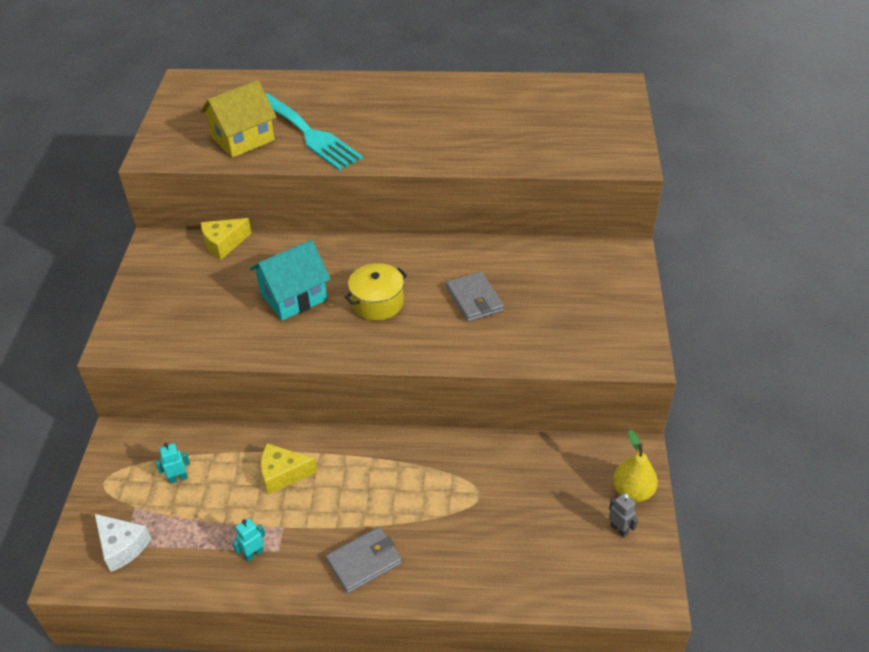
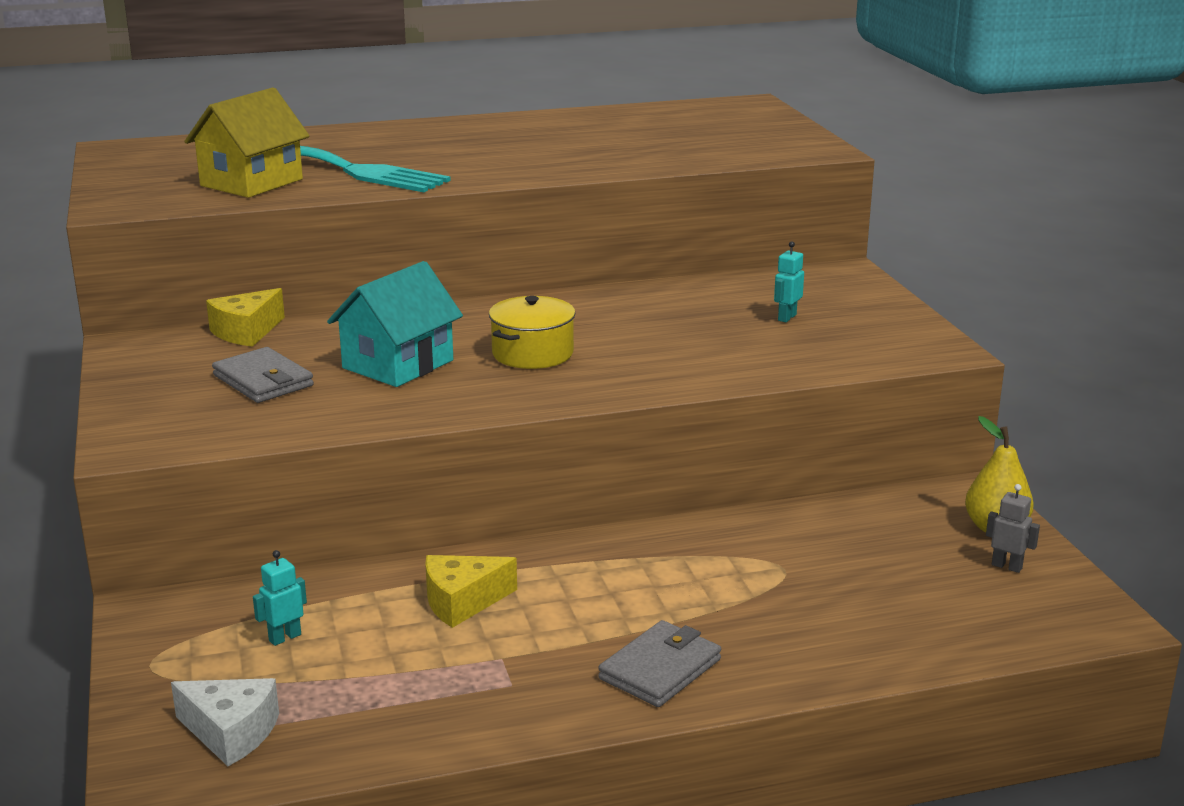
camera: 20 degrees left, 20 degrees down
turquoise robot [232,518,265,562] -> turquoise robot moved to [774,241,804,322]
grey wallet [446,272,504,322] -> grey wallet moved to [212,347,314,403]

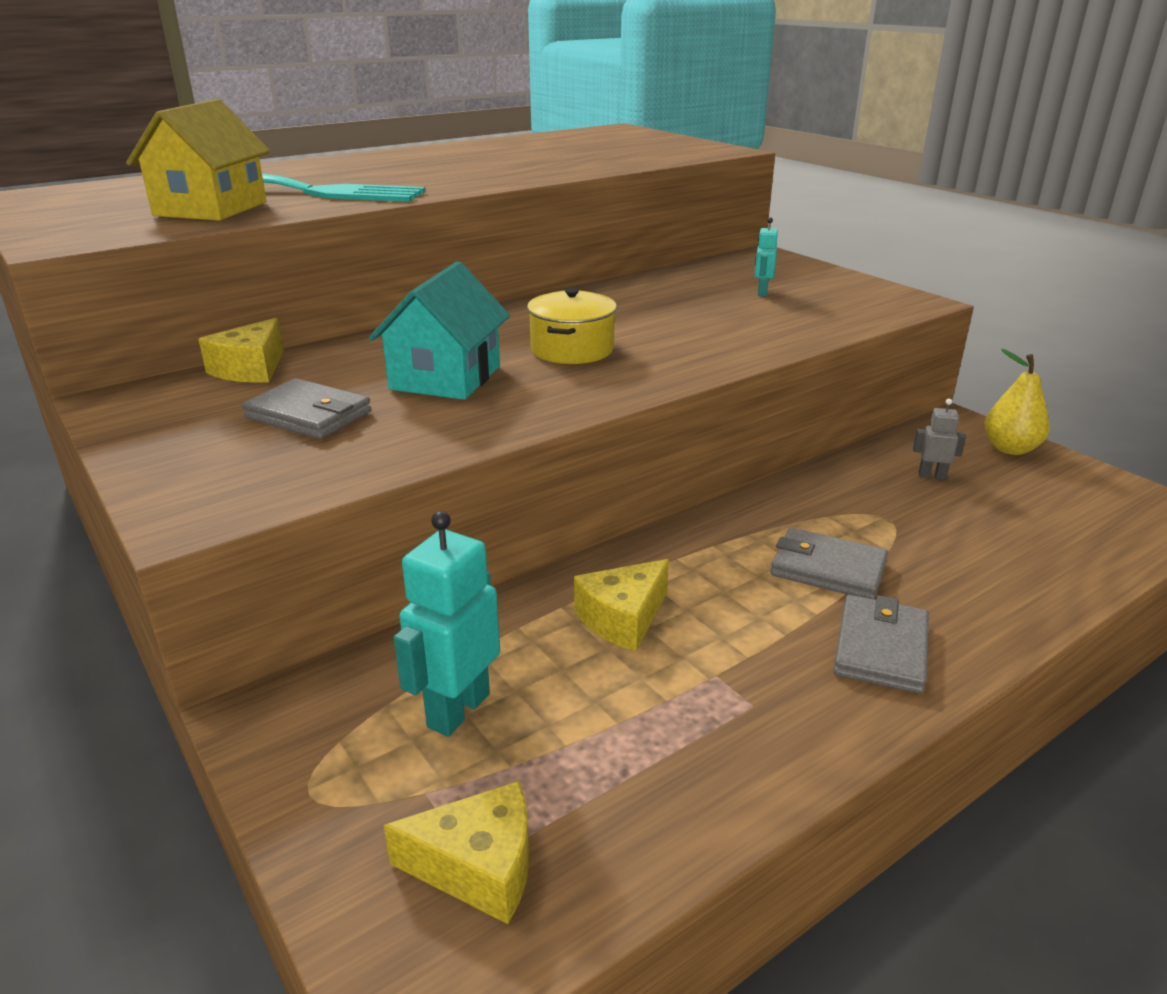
camera: 20 degrees left, 5 degrees up
white cheese [171,678,279,766] -> yellow cheese [384,781,529,924]
turquoise robot [253,550,307,646] -> turquoise robot [394,511,500,737], size x1.88
grey robot [986,484,1040,573] -> grey robot moved to [913,399,966,480]
none -> grey wallet [770,528,888,599]

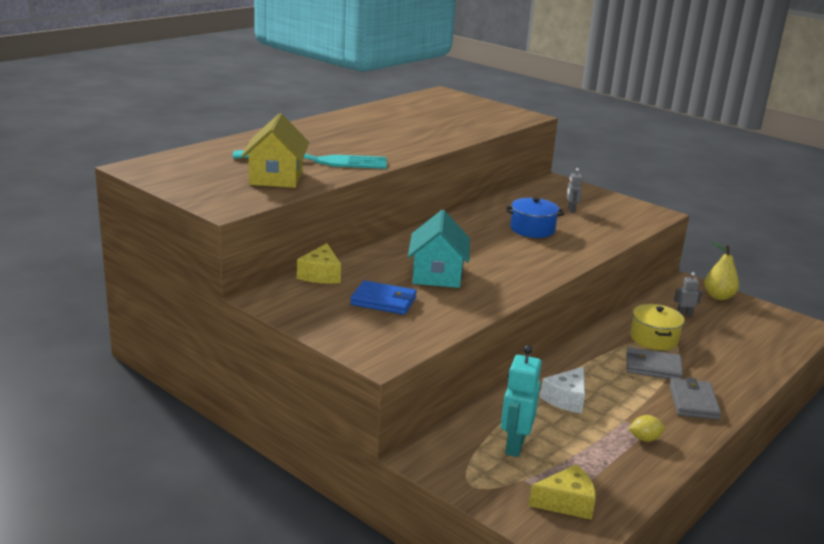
camera: 15 degrees left, 5 degrees down
grey wallet [242,378,371,439] -> blue wallet [350,280,417,315]
yellow pot [527,288,617,364] -> yellow pot moved to [630,304,685,350]
yellow cheese [574,559,669,651] -> white cheese [540,367,585,413]
turquoise robot [755,217,778,296] -> grey robot [567,168,582,213]
none -> blue pot [506,198,564,238]
none -> yellow lemon [628,415,665,442]

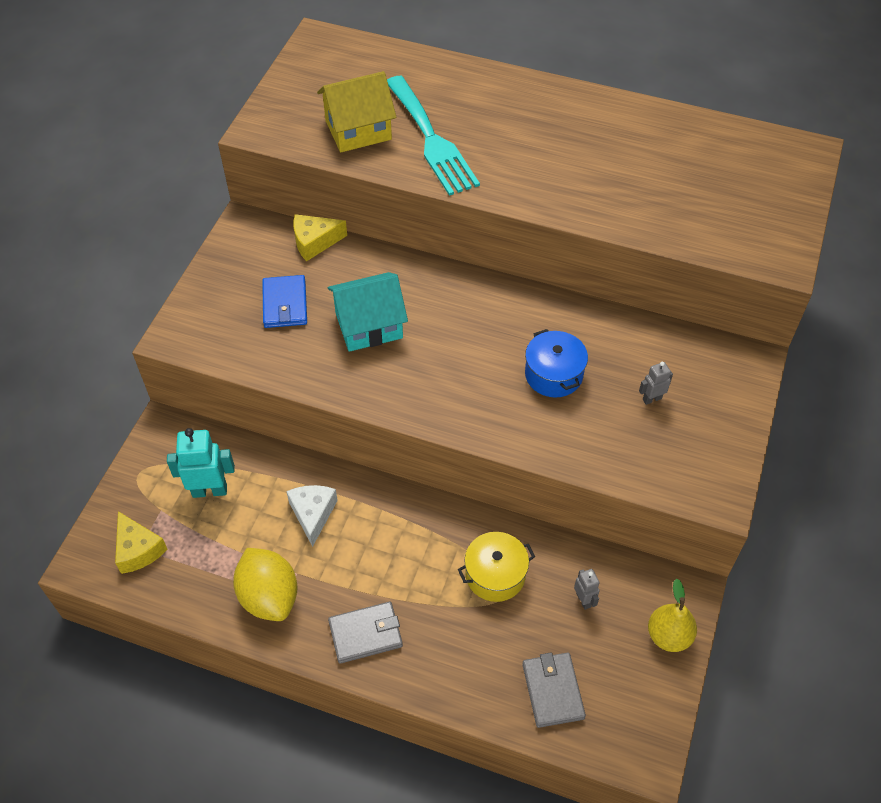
camera: 70 degrees right, 30 degrees up
white cheese [540,367,585,413] -> white cheese turned 75 degrees clockwise [286,485,338,547]
grey wallet [626,347,683,379] -> grey wallet moved to [522,652,586,728]
yellow lemon [628,415,665,442] -> yellow lemon [233,548,297,621], size x2.17

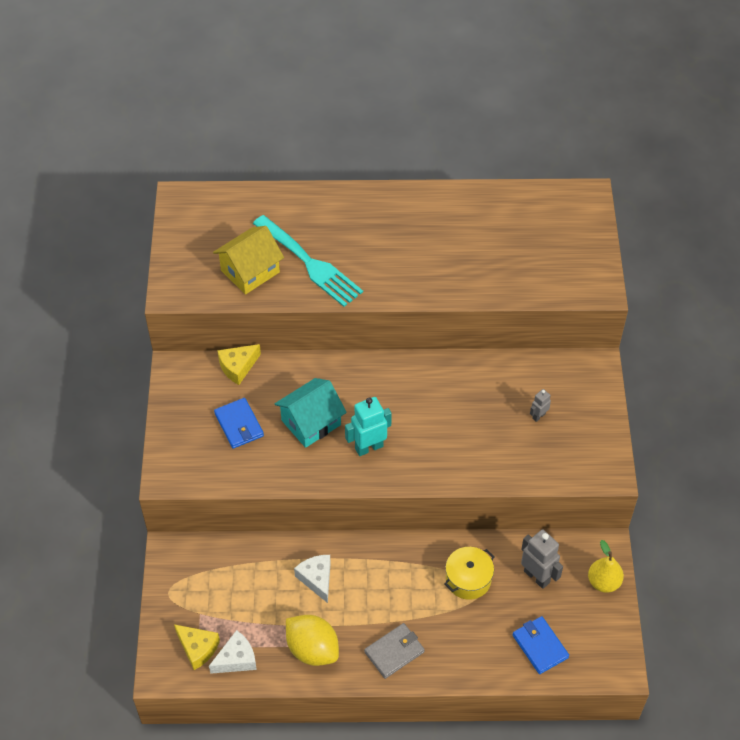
camera: 20 degrees left, 0 degrees up
turquoise robot [167,428,235,498] -> turquoise robot moved to [345,397,392,456]
grey wallet [522,652,586,728] -> blue wallet [512,616,569,674]
blue pot [525,329,588,398] -> none
grey robot [574,569,600,610] -> grey robot [521,529,563,589], size x1.88
none -> white cheese [209,630,257,674]

